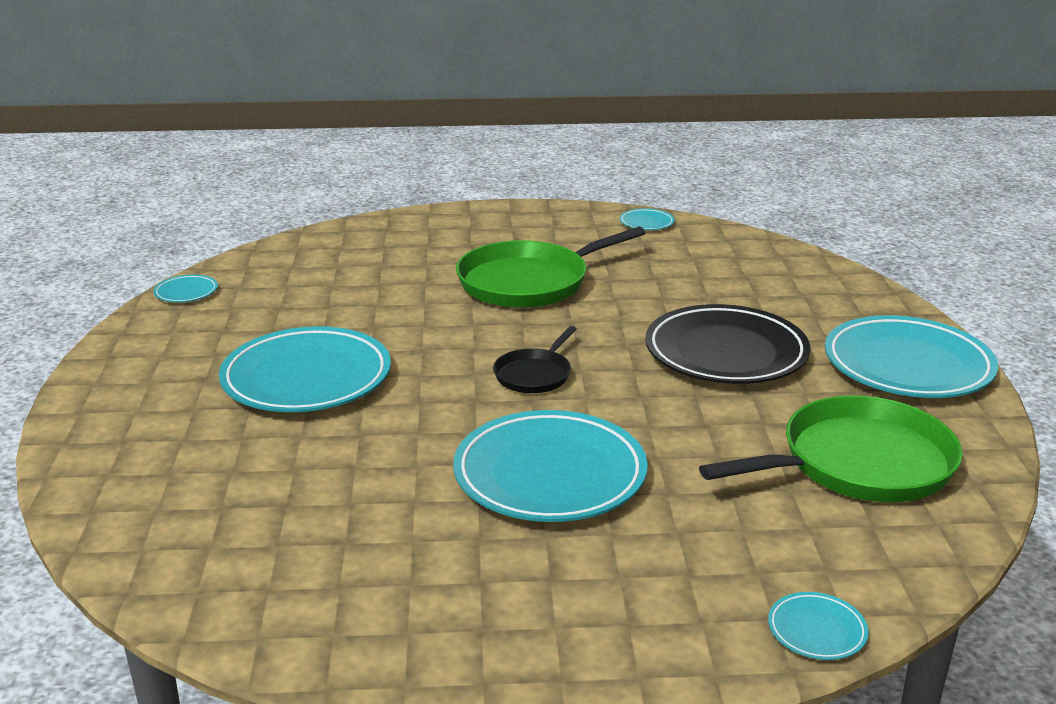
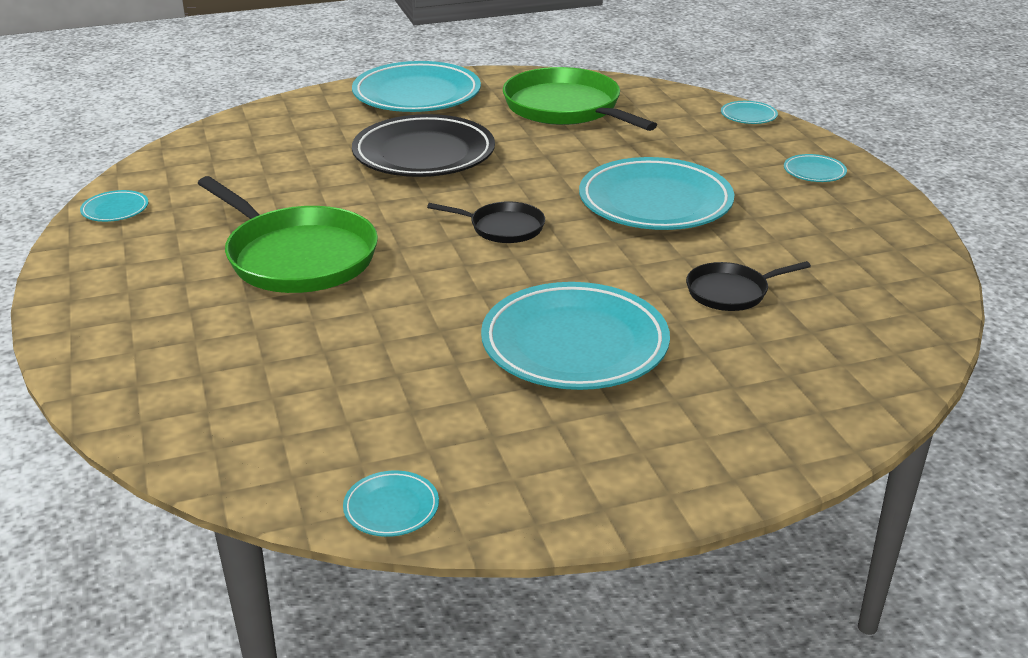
camera: 105 degrees left, 5 degrees up
none -> black pan [686,261,811,311]
none -> turquoise plate [784,154,847,182]

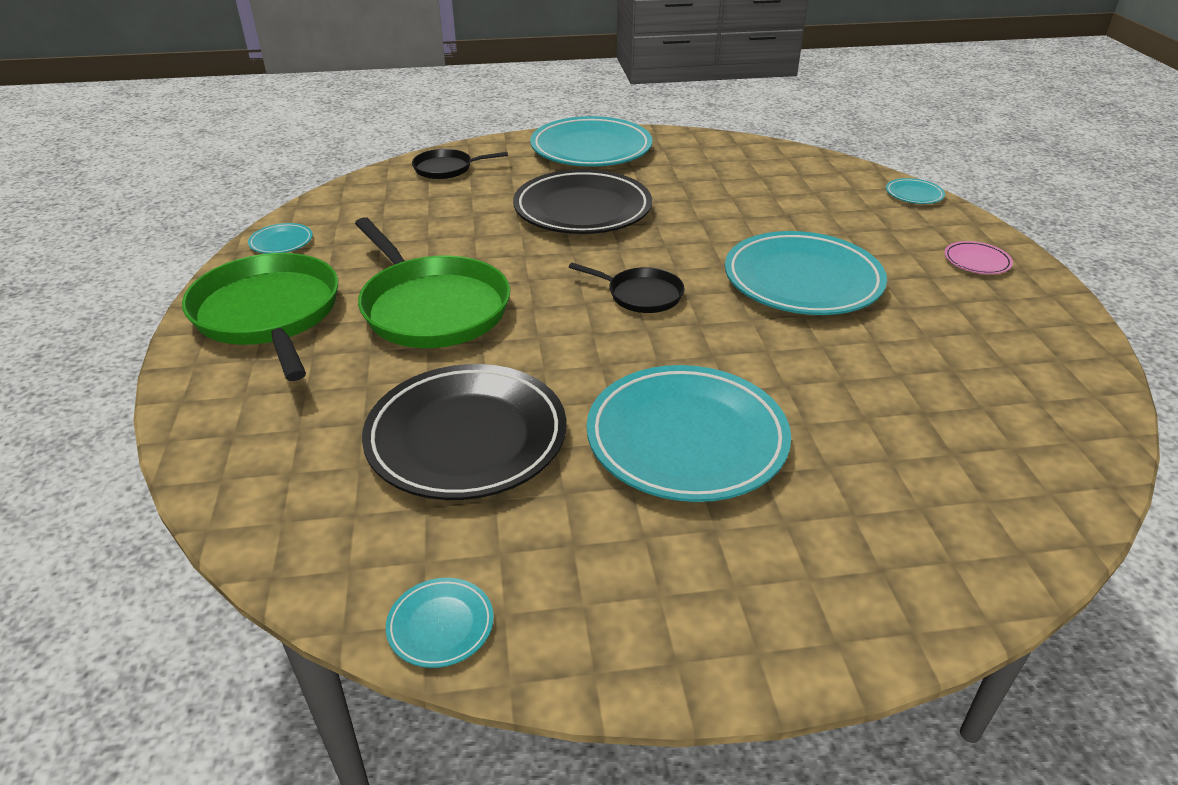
camera: 10 degrees right, 5 degrees up
green pan [503,67,657,131] -> green pan moved to [182,253,338,381]
black pan [686,261,811,311] -> black pan moved to [412,149,508,179]
turquoise plate [784,154,847,182] -> pink plate [944,241,1013,274]
none -> black plate [362,364,566,500]

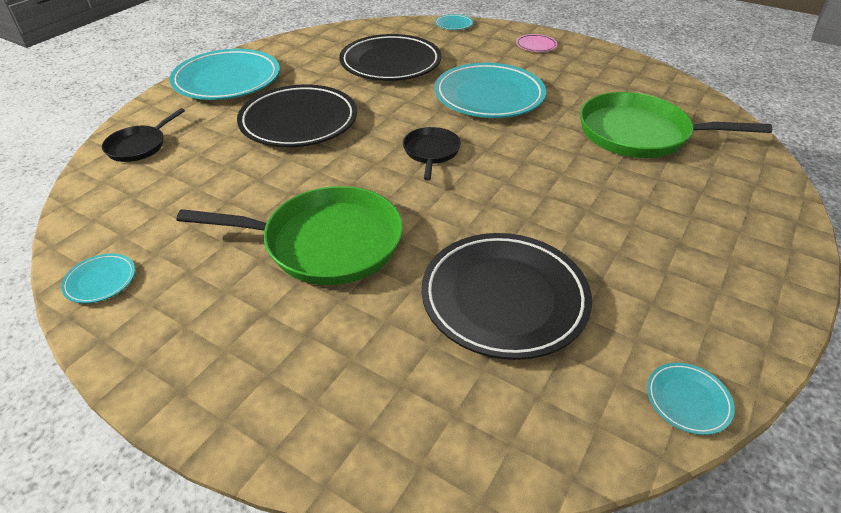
camera: 50 degrees left, 5 degrees up
green pan [182,253,338,381] -> green pan moved to [580,92,772,158]
black pan [569,263,685,313] -> black pan turned 60 degrees counterclockwise [403,127,461,181]
turquoise plate [587,365,791,502] -> none
none -> black plate [339,34,441,81]

